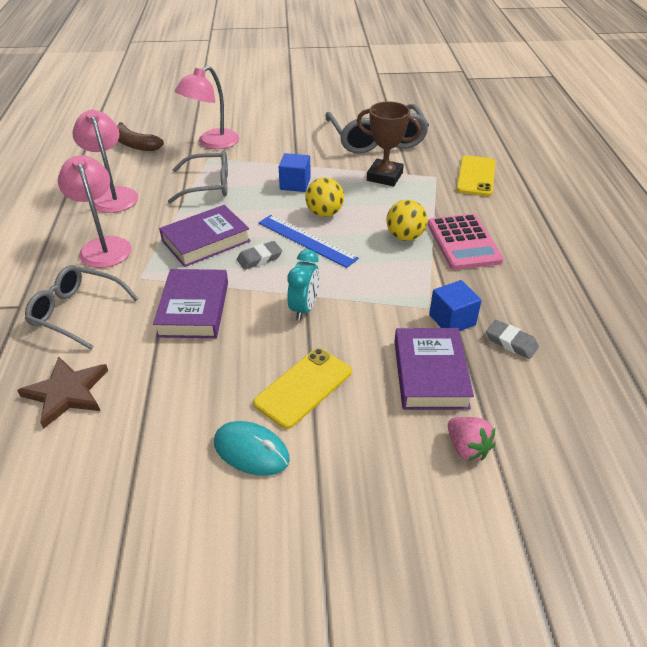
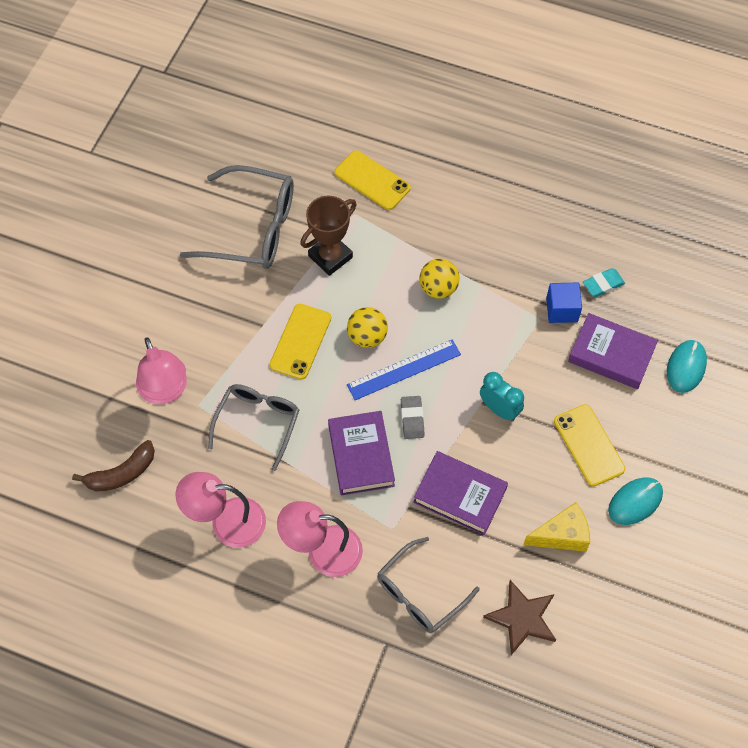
camera: 65 degrees left, 20 degrees up
blue cube [279,153,311,192] -> yellow phone [269,304,331,380]
pink calculator [428,214,504,270] -> none
pink strawberry [448,417,495,461] -> turquoise mouse [667,340,707,393]
grey eraser [486,320,539,359] -> turquoise eraser [583,268,625,297]
none -> yellow cheese [523,502,590,552]

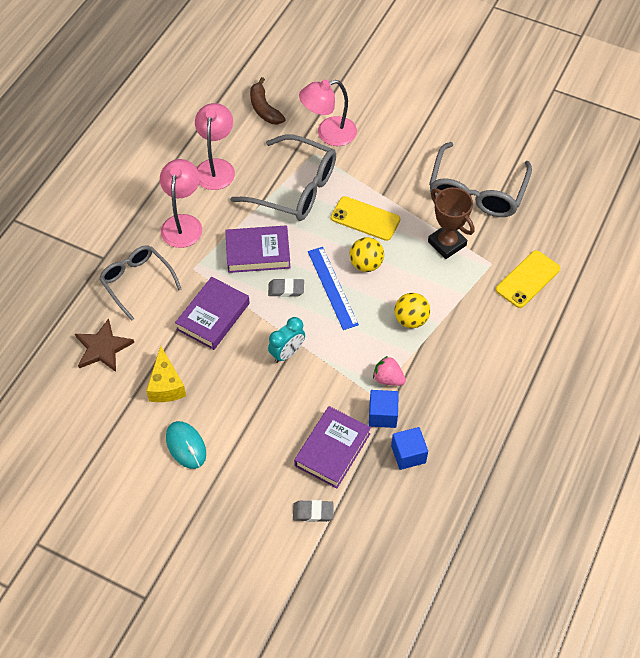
camera: 95 degrees right, 5 degrees down
grey glasses [208,384,299,471] -> grey glasses [230,134,336,221], size x1.51
yellow phone [554,404,625,486] -> none
turquoise eraser [583,268,625,297] -> blue cube [391,427,428,470]
turquoise mouse [667,340,707,393] -> grey eraser [293,500,334,522]
none -> pink strawberry [373,356,406,386]

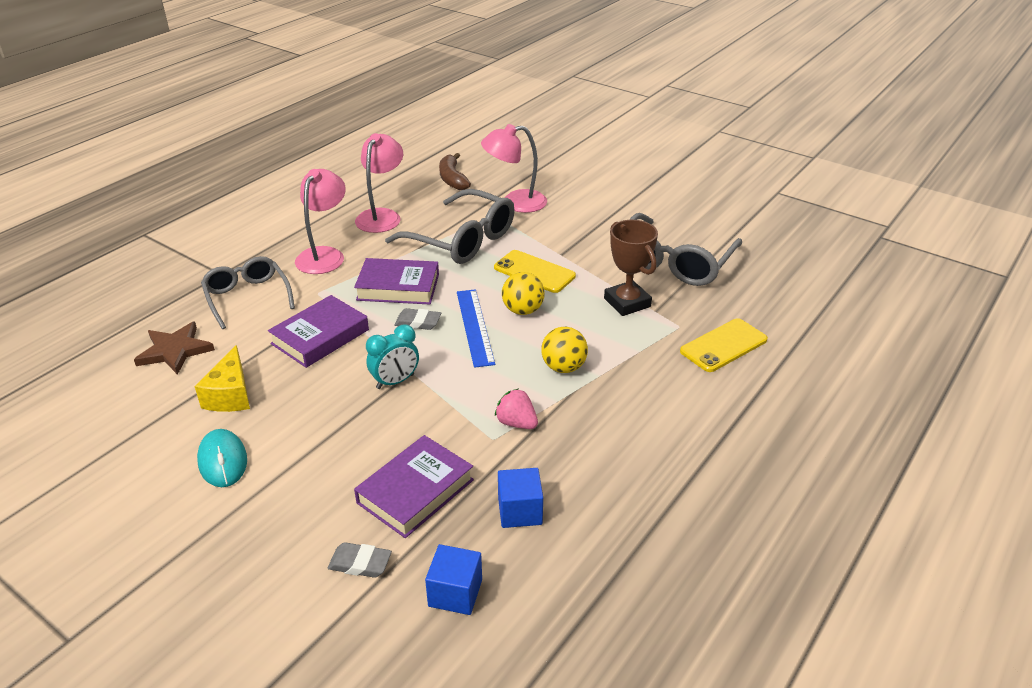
camera: 10 degrees right, 20 degrees down
blue cube [369,390,399,428] -> blue cube moved to [425,544,482,615]

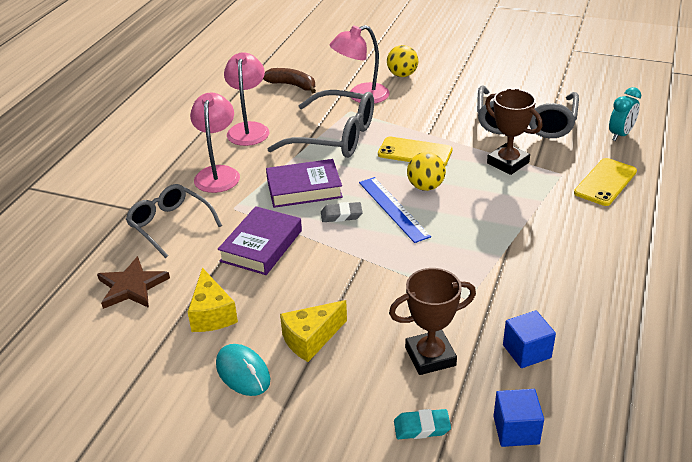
camera: 15 degrees left, 0 degrees up
grey eraser [328,542,392,578] -> turquoise eraser [394,409,451,439]
purple book [354,435,474,538] -> brown trophy [389,268,476,375]
turquoise clock [366,324,419,389] -> turquoise clock moved to [609,87,641,141]
brown banana [439,153,471,190] -> brown banana turned 150 degrees clockwise [263,68,316,93]
pink strawberry [495,388,538,429] -> none
yellow ball [541,327,588,373] -> yellow ball moved to [387,45,418,77]
none -> yellow cheese [280,300,347,362]

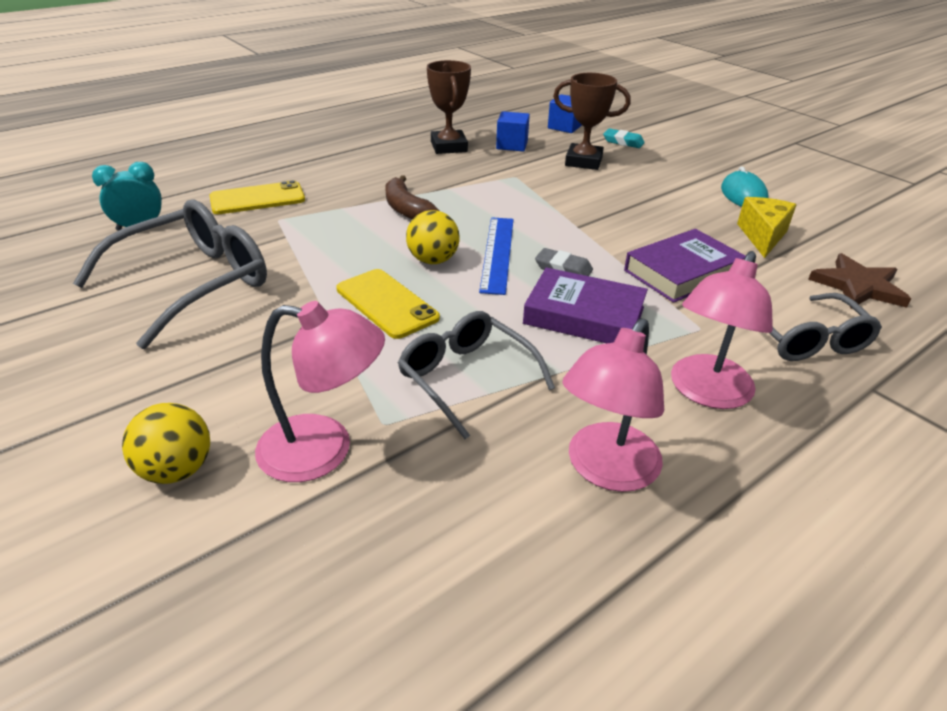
camera: 150 degrees left, 0 degrees up
brown banana [263,68,316,93] -> brown banana moved to [385,175,439,219]
grey glasses [267,90,374,158] -> grey glasses [398,311,555,439], size x0.66
yellow cheese [280,300,347,362] -> none
brown trophy [485,89,542,175] -> brown trophy moved to [427,60,471,154]

